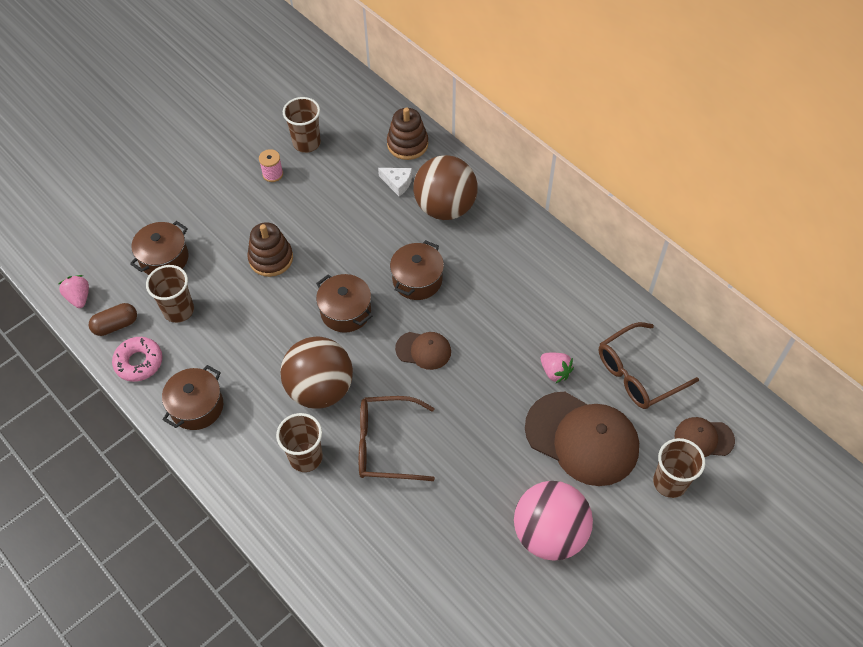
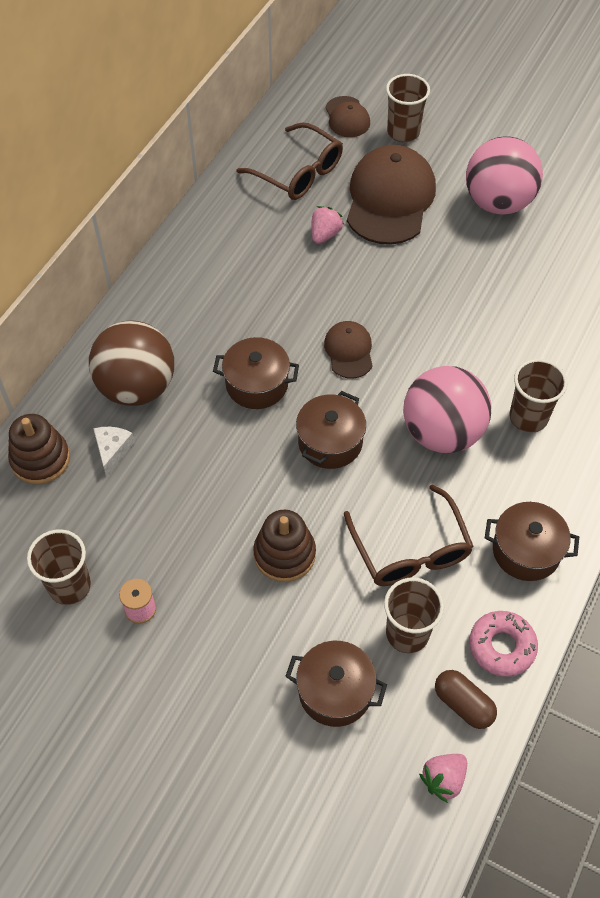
camera: 110 degrees left, 0 degrees up
brown ball [280,337,353,409] -> pink ball [403,366,491,453]
brown glasses [359,396,435,481] -> brown glasses moved to [344,484,474,586]

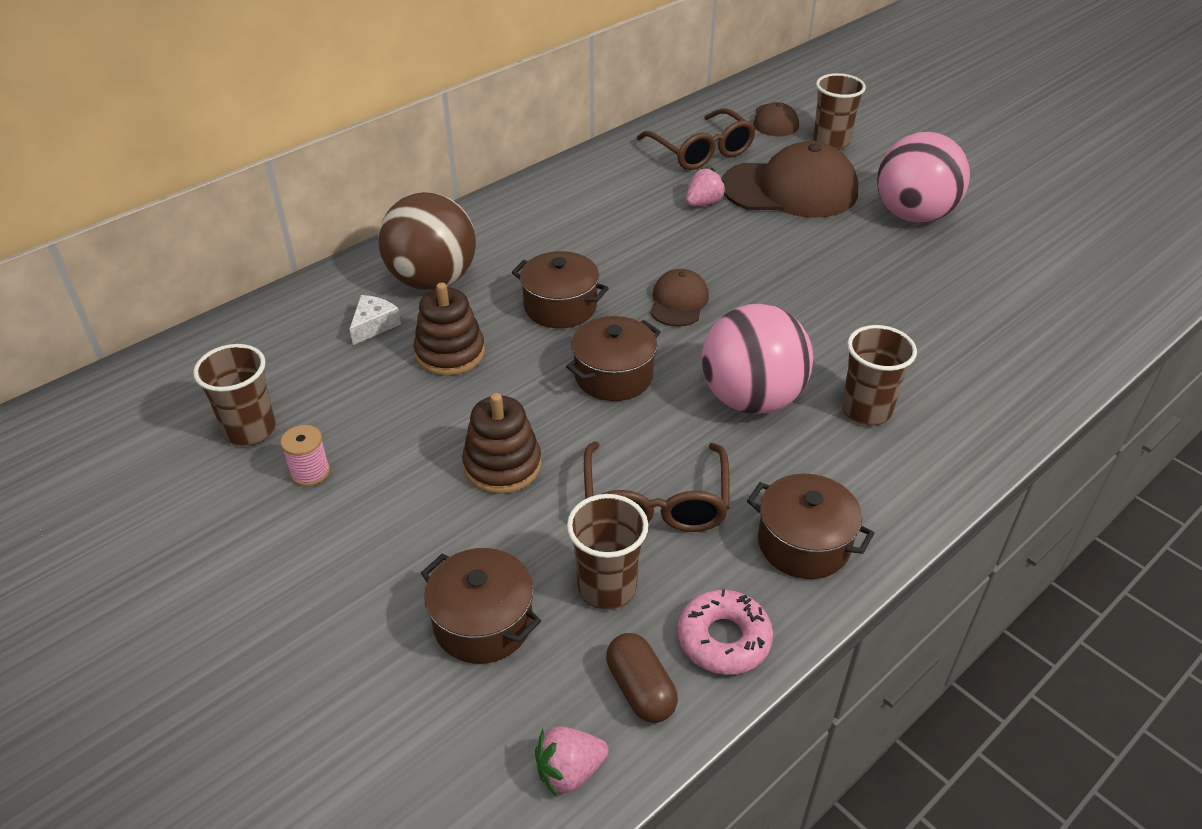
camera: 20 degrees right, 15 degrees down
brown stacking toy [8,414,70,484] -> brown stacking toy moved to [414,282,485,376]
brown cap [347,145,436,245] -> brown cap turned 60 degrees clockwise [722,141,858,218]

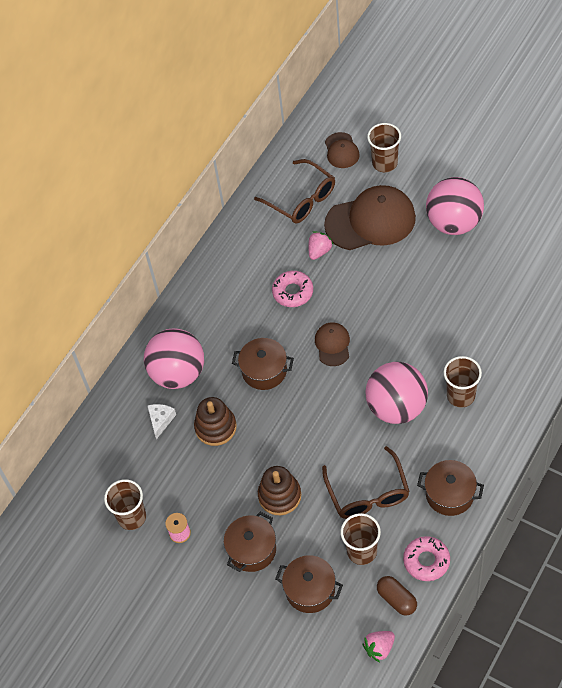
camera: 10 degrees left, 15 degrees up
brown ball [378,192,476,290] -> pink ball [144,329,204,389]
brown pot [566,316,661,401] -> brown pot moved to [224,512,276,572]
none -> pink donut [272,271,313,307]

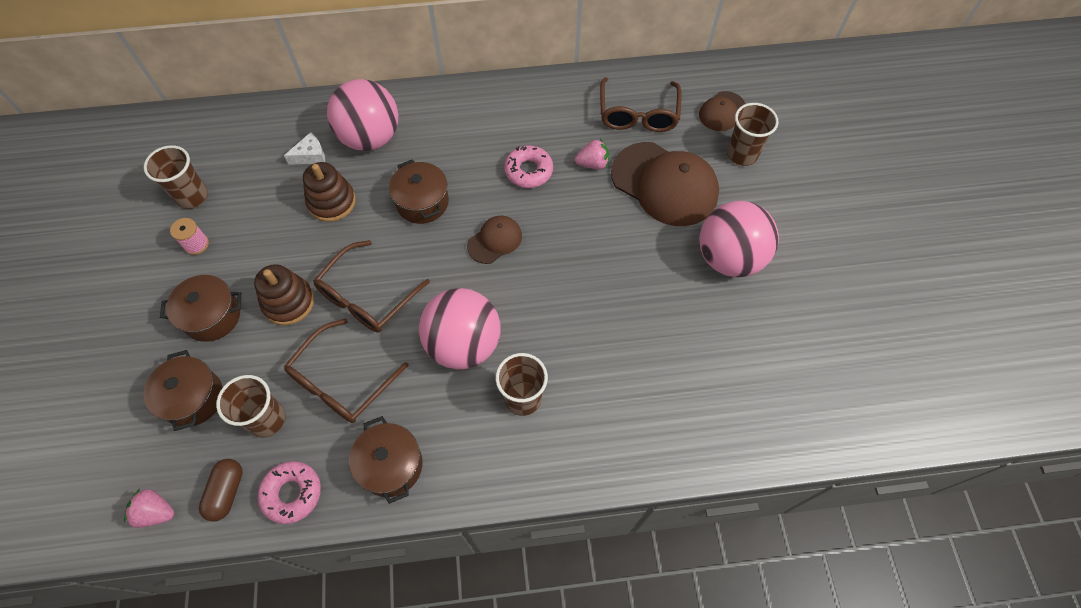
camera: 45 degrees right, 5 degrees up
none -> brown glasses [313,240,430,333]

